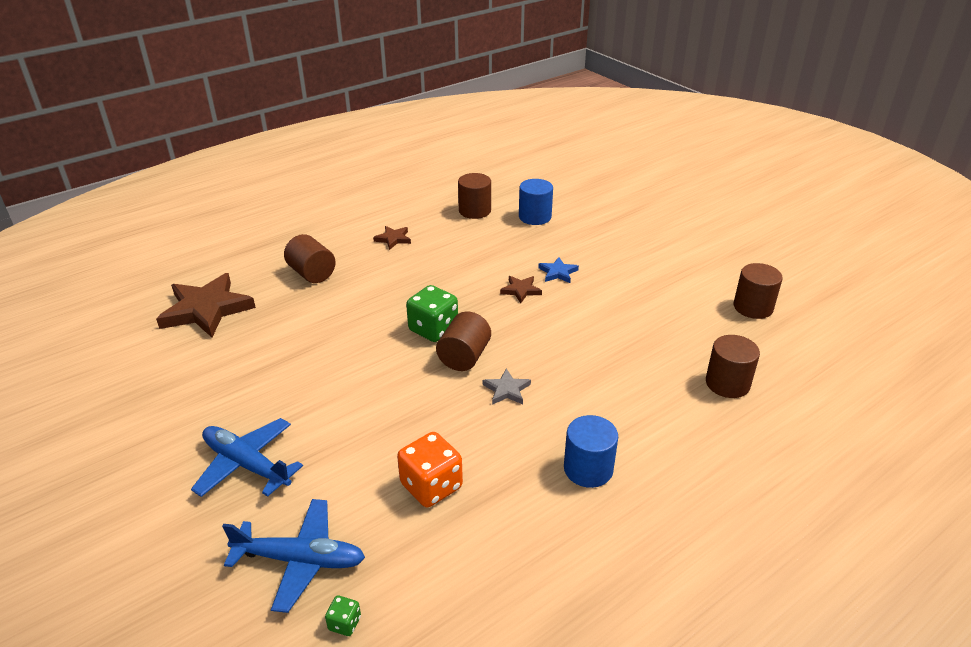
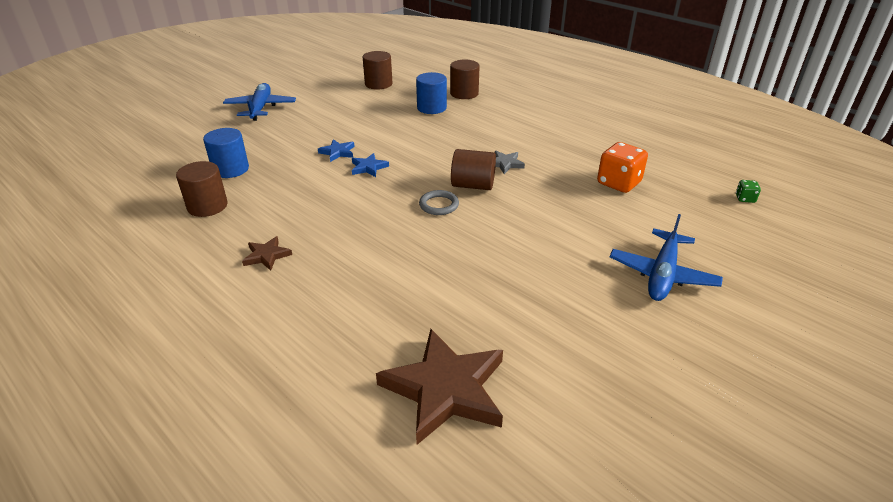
camera: 100 degrees left, 0 degrees up
blue plane [222,499,365,613] -> blue plane moved to [223,83,296,121]
brown cylinder [284,234,336,283] -> none
green dice [406,285,458,342] -> grey ring [419,190,459,215]
brown star [500,276,542,303] -> blue star [352,153,389,177]
blue cylinder [564,415,618,488] -> blue cylinder moved to [416,72,447,114]

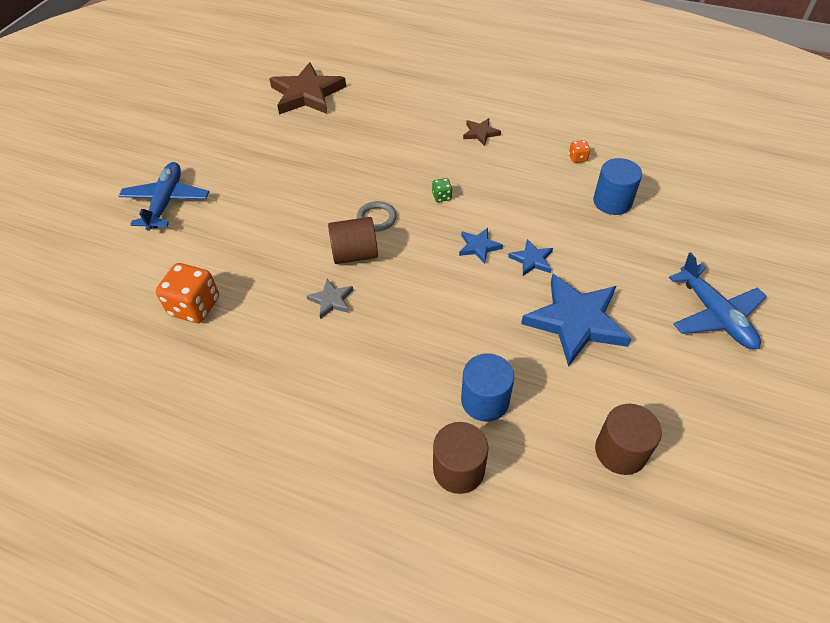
camera: 160 degrees right, 15 degrees up
brown cylinder [176,161,228,217] -> orange dice [569,140,590,163]
green dice [736,180,761,203] -> green dice moved to [432,178,452,202]
none -> blue star [521,274,632,367]

